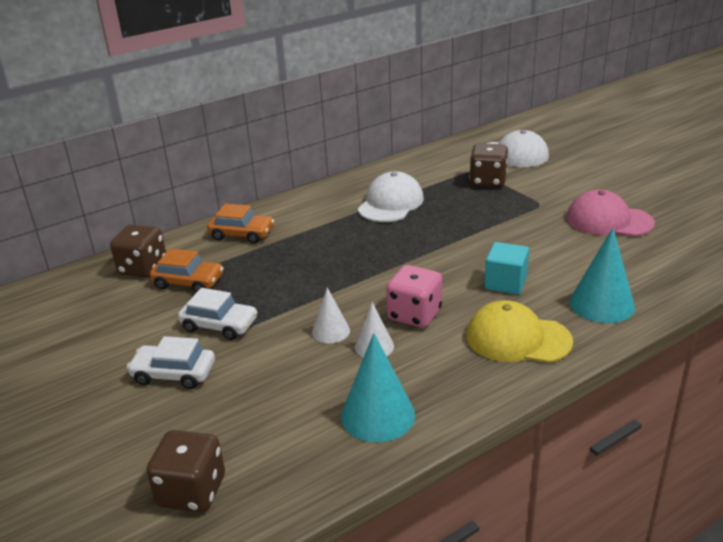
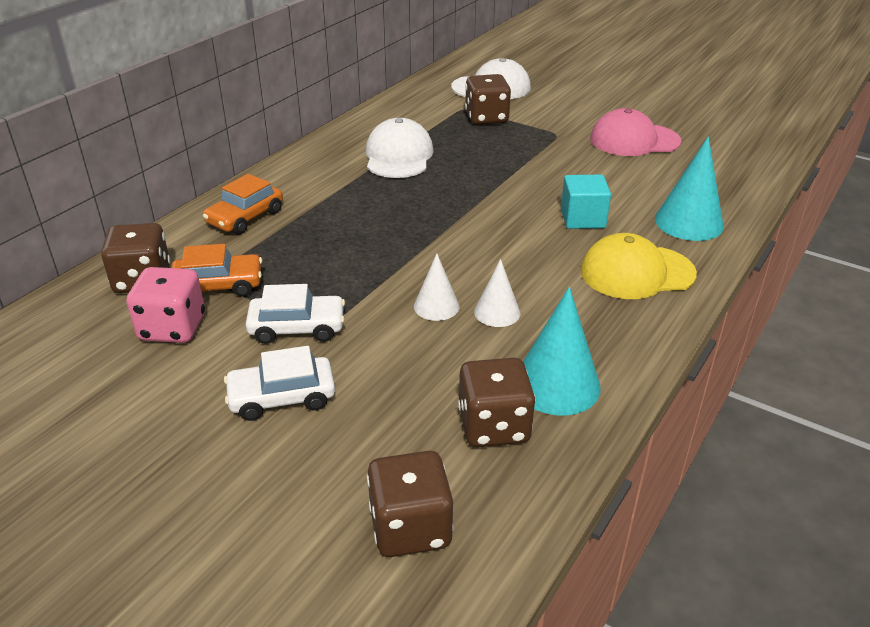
camera: 25 degrees left, 5 degrees up
orange car [207,203,274,244] -> orange car turned 135 degrees clockwise [203,174,283,235]
pink dice [386,265,442,328] -> pink dice moved to [127,267,205,343]
none -> brown dice [458,358,536,447]

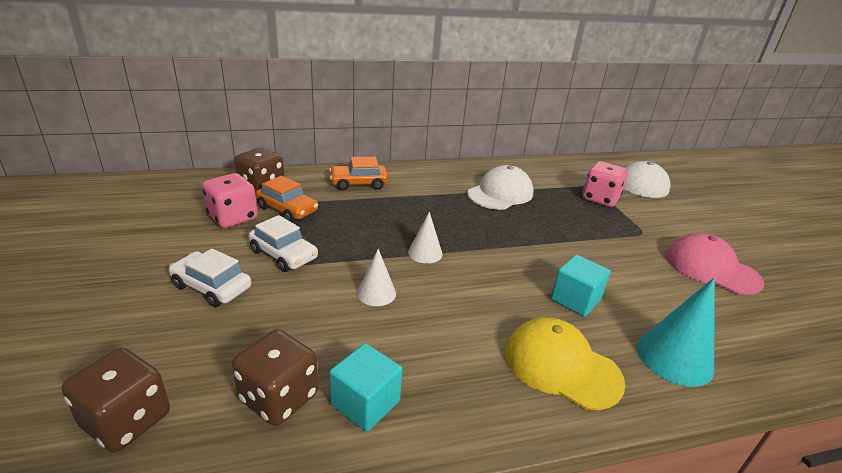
camera: 40 degrees right, 5 degrees down
brown dice [465,74,511,125] -> pink dice [582,161,628,207]
white cone [474,259,520,327] -> white cone moved to [408,212,443,264]
turquoise cone [523,287,601,416] -> turquoise cube [329,343,402,432]

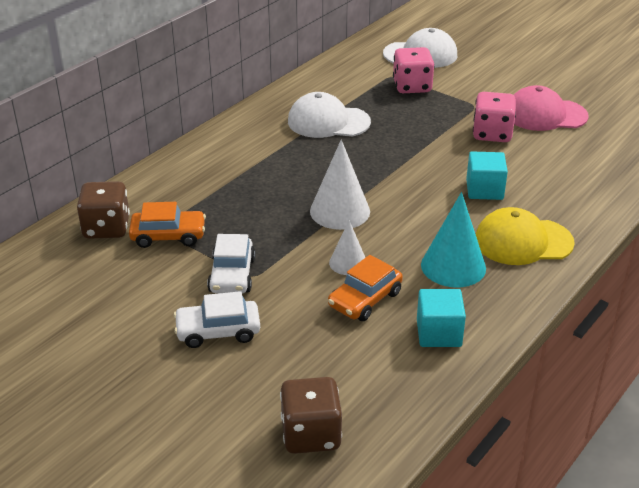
camera: 35 degrees left, 5 degrees up
pink dice [202,173,258,228] -> pink dice moved to [473,92,516,142]
brown dice [232,329,318,426] -> none
white car [249,215,318,272] -> white car turned 90 degrees clockwise [207,234,255,294]
orange car [329,157,388,191] -> orange car moved to [328,255,403,321]
white cone [408,212,443,264] -> white cone [310,140,370,230], size x1.69
white cap [467,165,534,210] -> white cap turned 90 degrees counterclockwise [288,92,371,138]
turquoise cone [637,278,715,387] -> turquoise cone moved to [421,192,486,287]

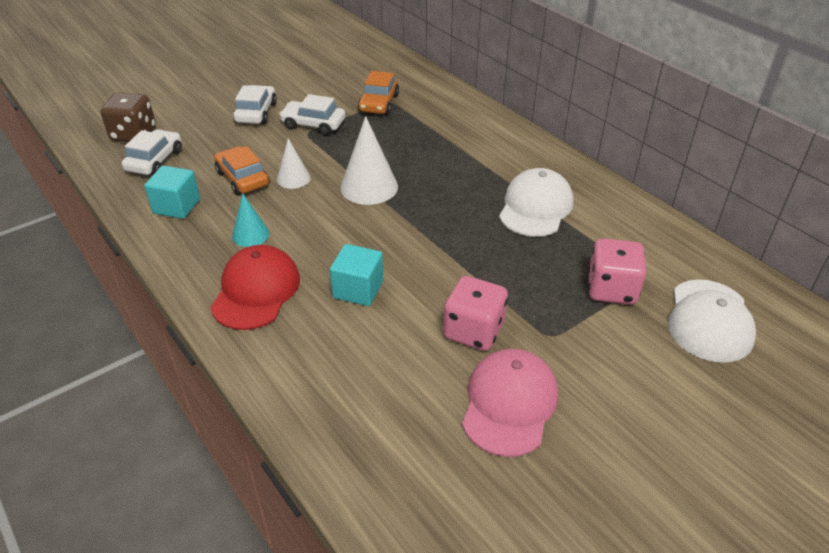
camera: 105 degrees right, 5 degrees up
brown dice [77,181,130,239] -> none
turquoise cone [421,192,486,287] -> turquoise cone [232,193,269,247], size x0.59
yellow cap [476,207,575,265] -> red cap [210,245,300,330]
none -> white car [122,129,182,175]

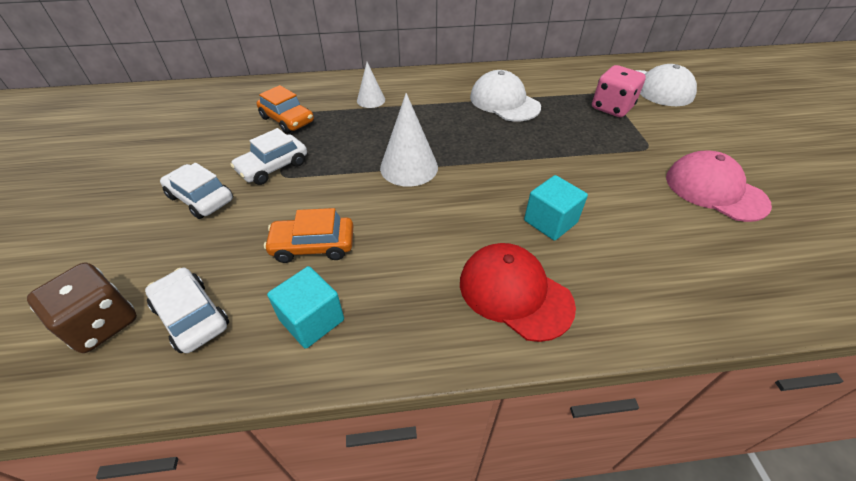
camera: 60 degrees left, 5 degrees up
turquoise cone [232,193,269,247] -> none
white cone [277,138,311,189] -> white cone moved to [357,62,385,108]
pink dice [443,276,508,351] -> none

